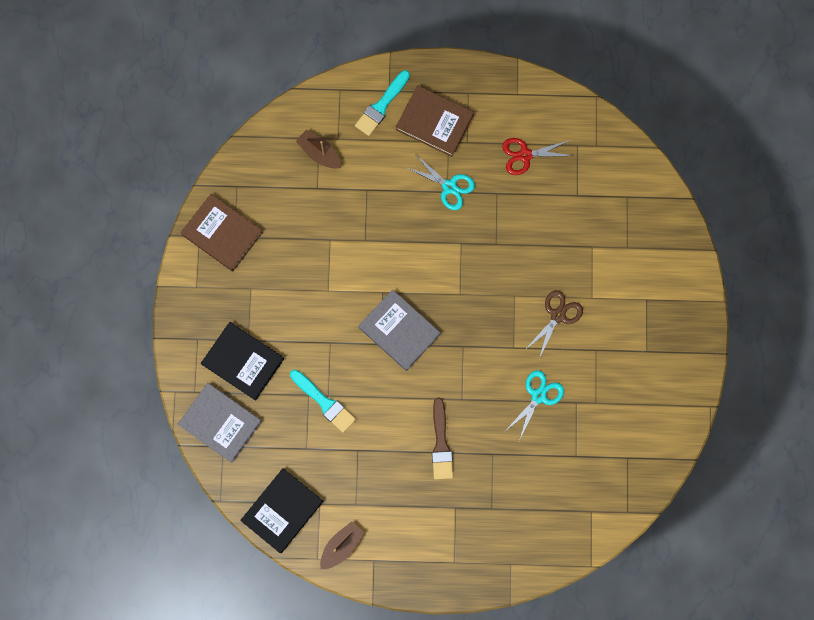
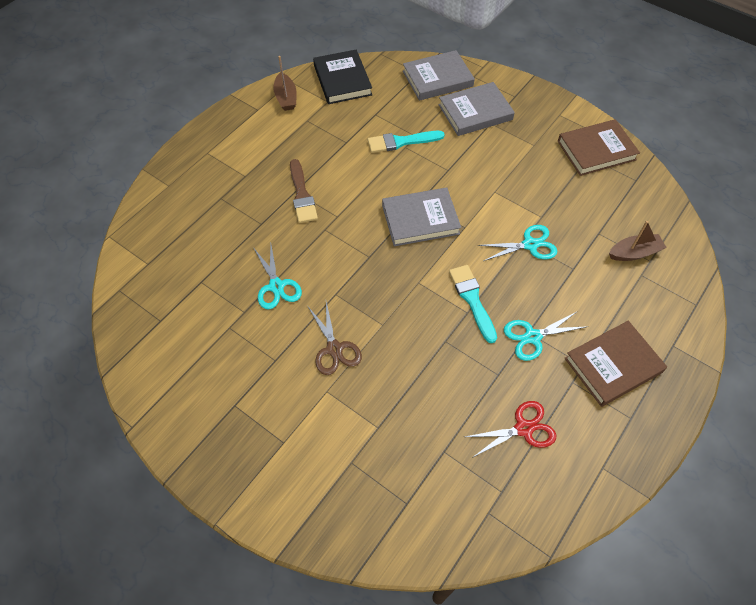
camera: 125 degrees right, 20 degrees down
black book [201,322,284,401] -> grey book [438,82,515,136]
turquoise brush [355,70,410,136] -> turquoise brush moved to [449,265,497,343]
brown brush [432,398,453,480] -> brown brush turned 135 degrees counterclockwise [290,159,318,223]
red scissors [502,138,573,175] -> red scissors turned 45 degrees clockwise [465,401,556,458]
none -> turquoise scissors [478,225,557,261]

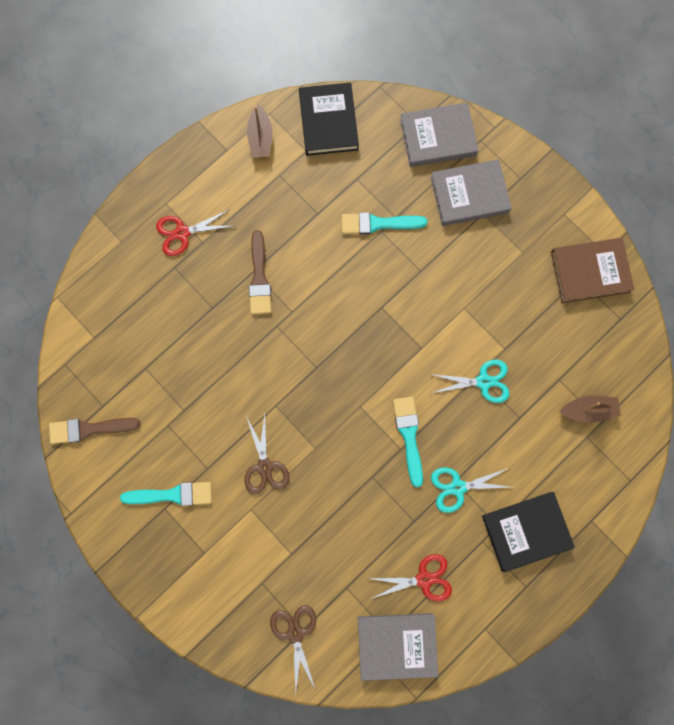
camera: 10 degrees right, 20 degrees up
turquoise scissors [253,245,302,309] -> none
grey book [382,188,461,246] -> grey book moved to [358,613,439,681]
brown book [565,321,667,407] -> black book [482,492,575,572]
none -> brown brush [49,418,140,444]
none -> turquoise brush [120,482,212,506]
none -> red scissors [156,209,233,256]
none -> brown scissors [270,605,316,693]

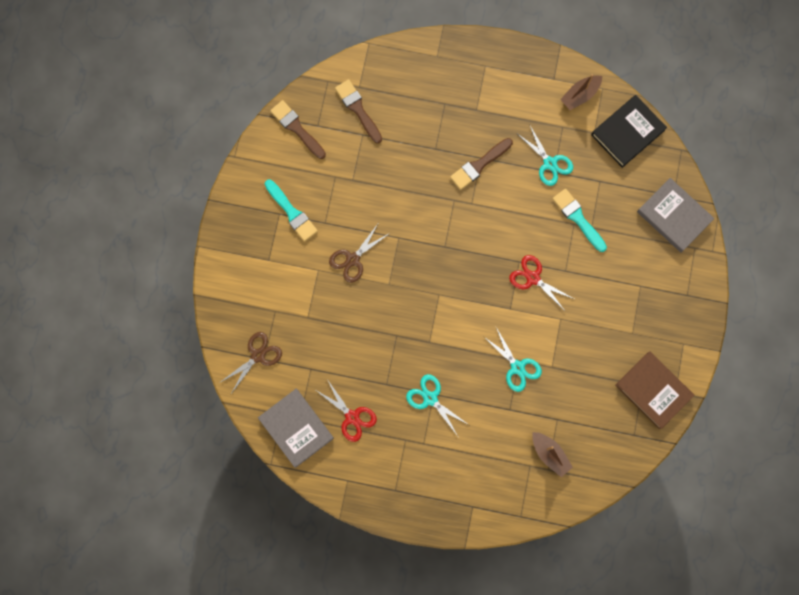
camera: 55 degrees right, 0 degrees up
red scissors [156,209,233,256] -> red scissors moved to [509,255,574,312]
turquoise brush [393,397,423,487] -> none
grey book [431,159,512,226] -> none
black book [482,492,575,572] -> none
none -> brown brush [335,79,382,144]
none -> turquoise scissors [518,124,573,186]

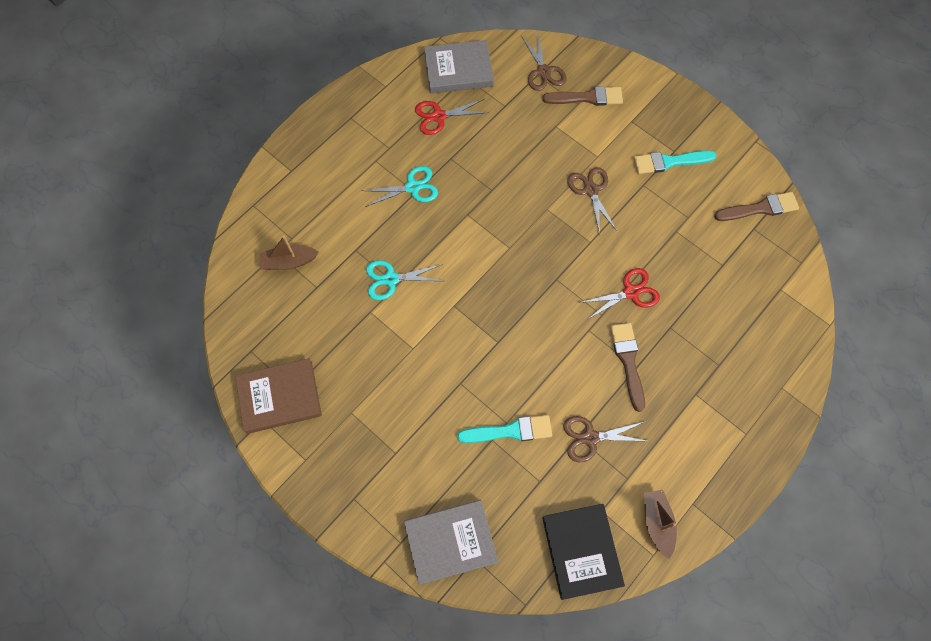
camera: 120 degrees right, 10 degrees down
brown brush [335,79,382,144] -> brown brush moved to [542,86,623,106]
red scissors [509,255,574,312] -> red scissors moved to [579,268,660,320]
turquoise scissors [518,124,573,186] -> brown scissors [563,416,646,462]

